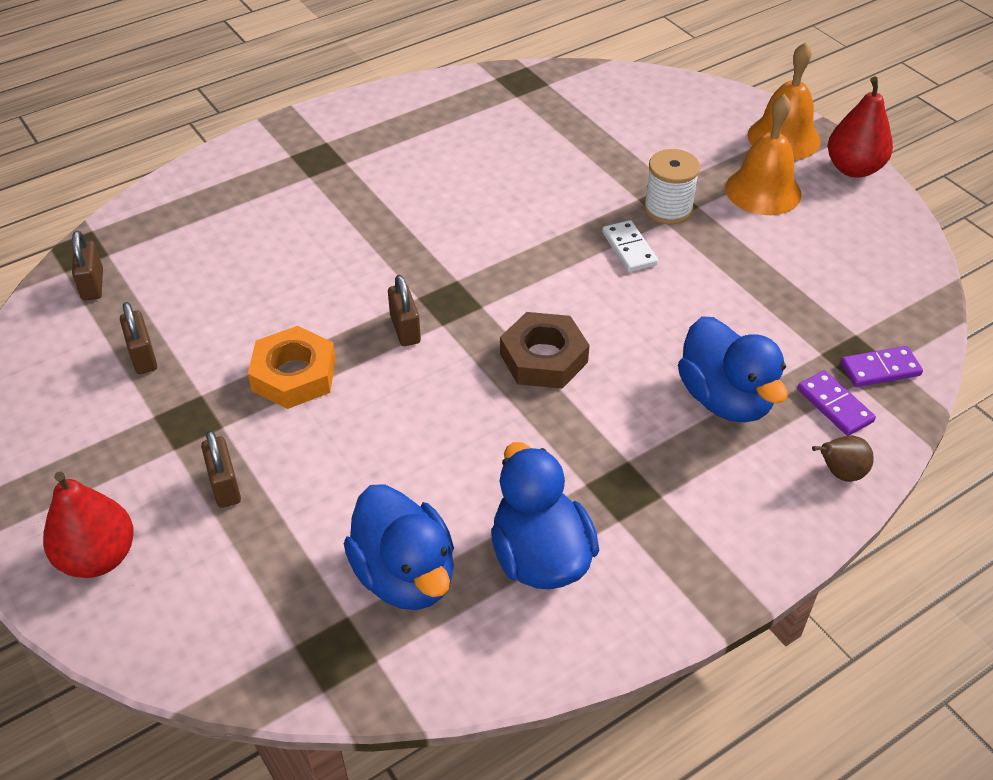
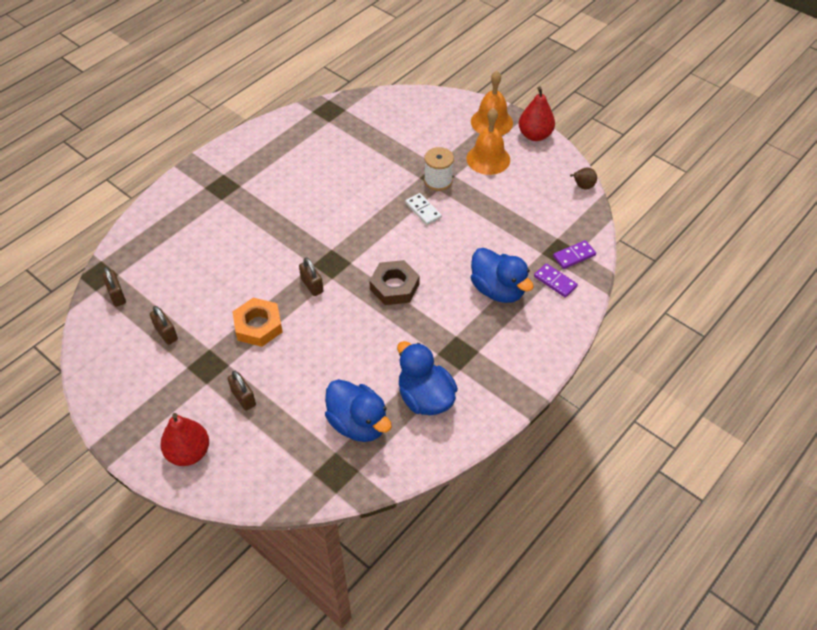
camera: 15 degrees left, 5 degrees up
brown pear [812,436,874,482] -> brown pear moved to [570,167,597,190]

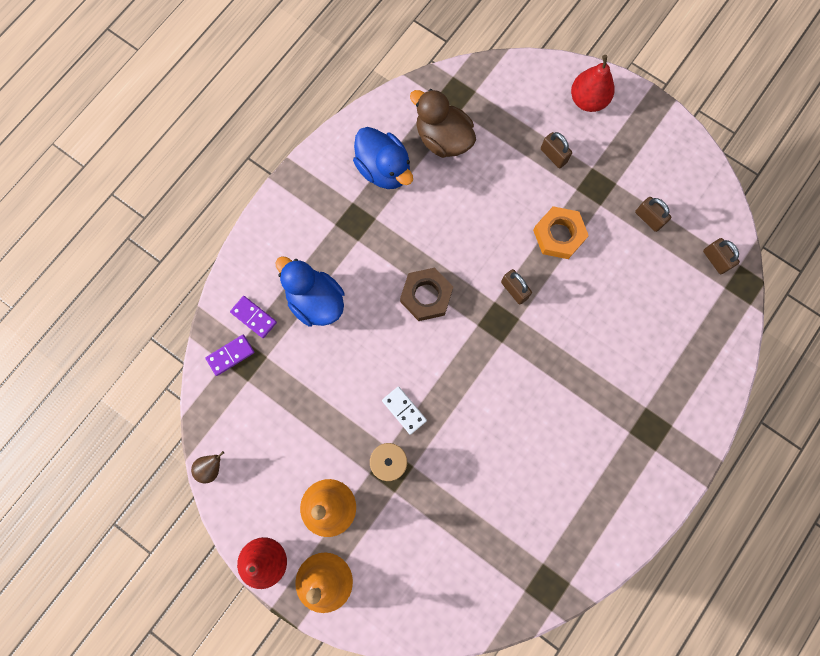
camera: 175 degrees right, 25 degrees up
blue duck [325,379,392,442] -> brown duck [410,89,476,158]

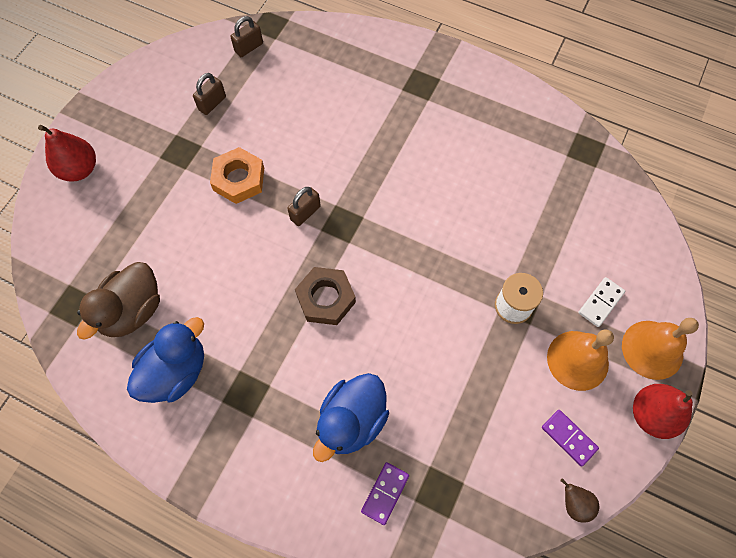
camera: 100 degrees left, 10 degrees down
purple domino [205,335,254,376] -> purple domino moved to [542,410,599,467]
white domino [382,387,427,435] -> white domino moved to [578,277,625,327]
brown padlock [541,132,572,168] -> none

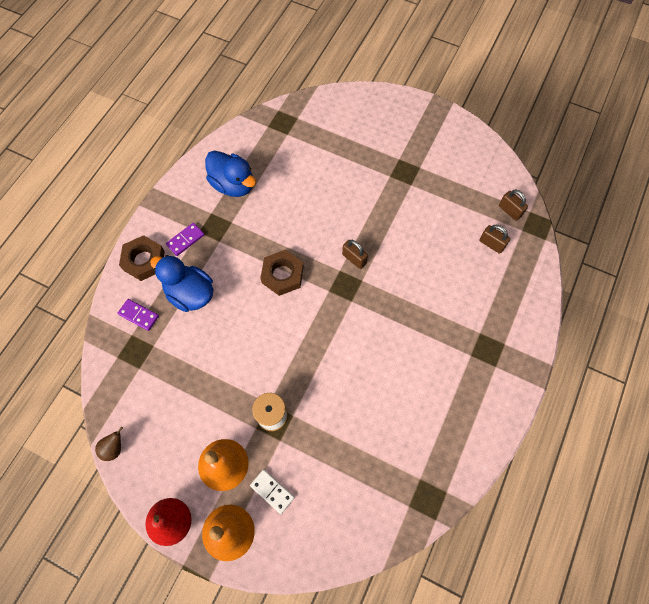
camera: 90 degrees right, 0 degrees up
red pear [38,125,96,181] -> none
brown duck [77,262,160,340] -> none
brown padlock [193,73,226,115] -> brown padlock moved to [479,225,510,254]
orange nut [210,147,264,204] -> none
purple domino [542,410,599,467] -> purple domino moved to [166,223,204,256]
none -> brown nut [119,235,165,281]

